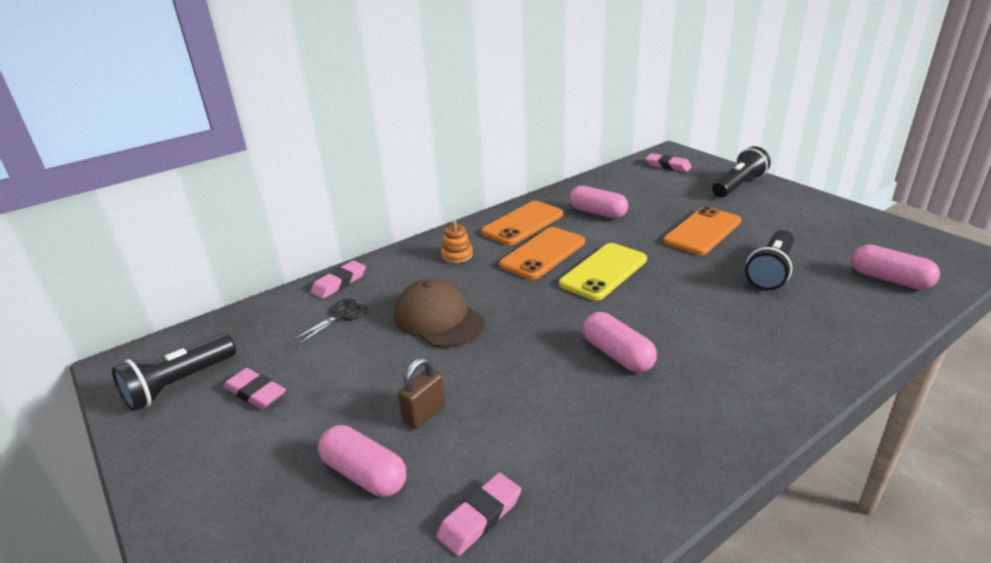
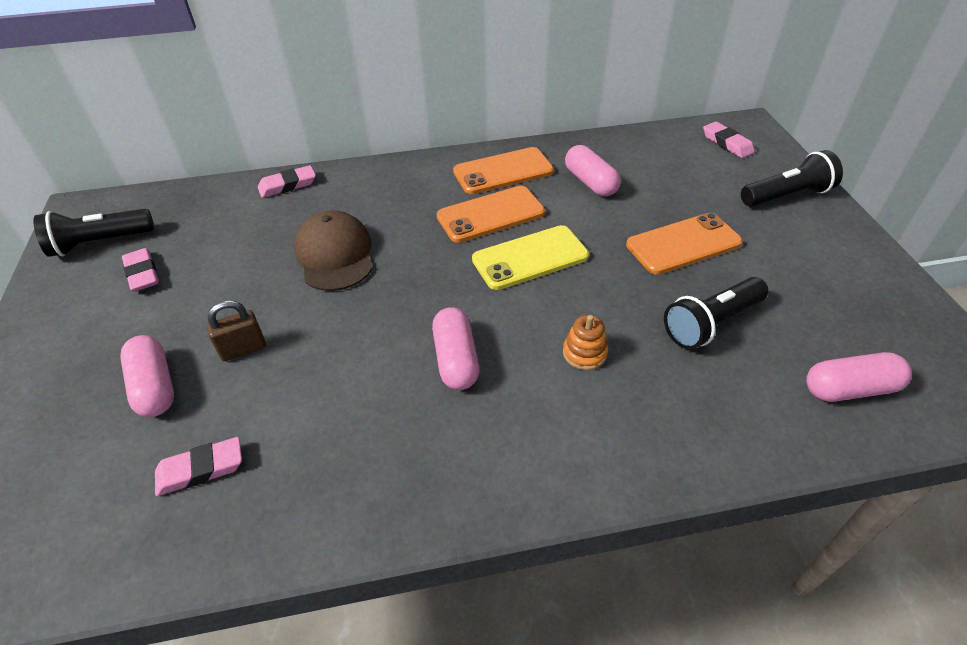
camera: 25 degrees right, 15 degrees up
black scissors [291,299,367,345] -> none
orange stacking toy [441,220,473,263] -> orange stacking toy moved to [563,315,608,370]
pink capsule [852,244,940,290] -> pink capsule turned 75 degrees counterclockwise [806,352,912,402]

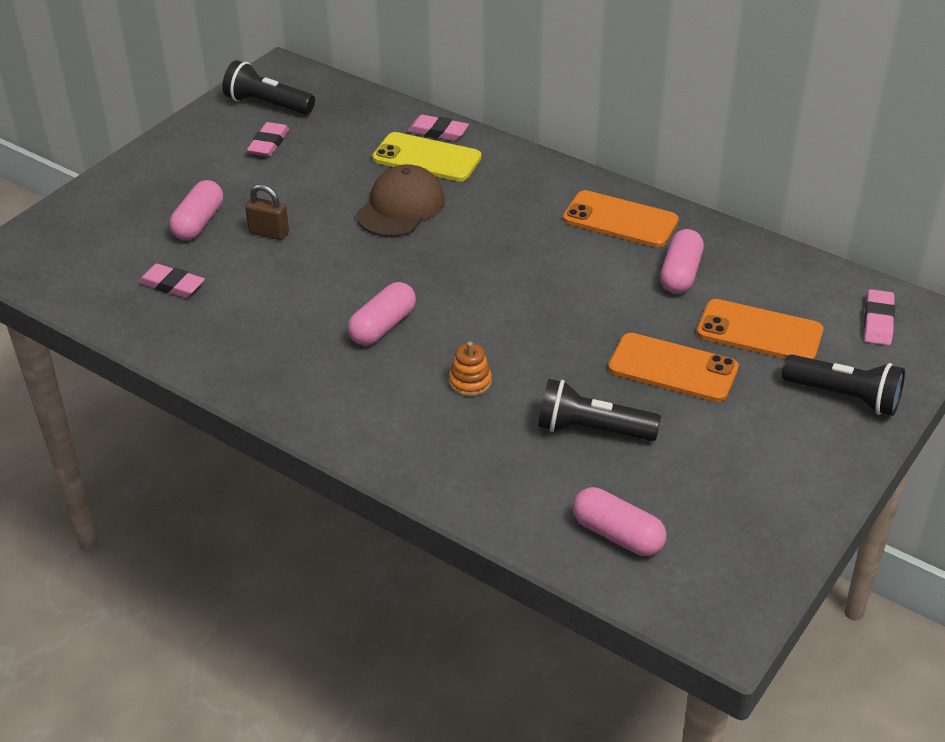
camera: 45 degrees right, 5 degrees down
orange phone [436,186,545,243] -> orange phone moved to [697,299,824,359]
yellow phone [472,225,589,290] -> yellow phone moved to [372,132,482,182]

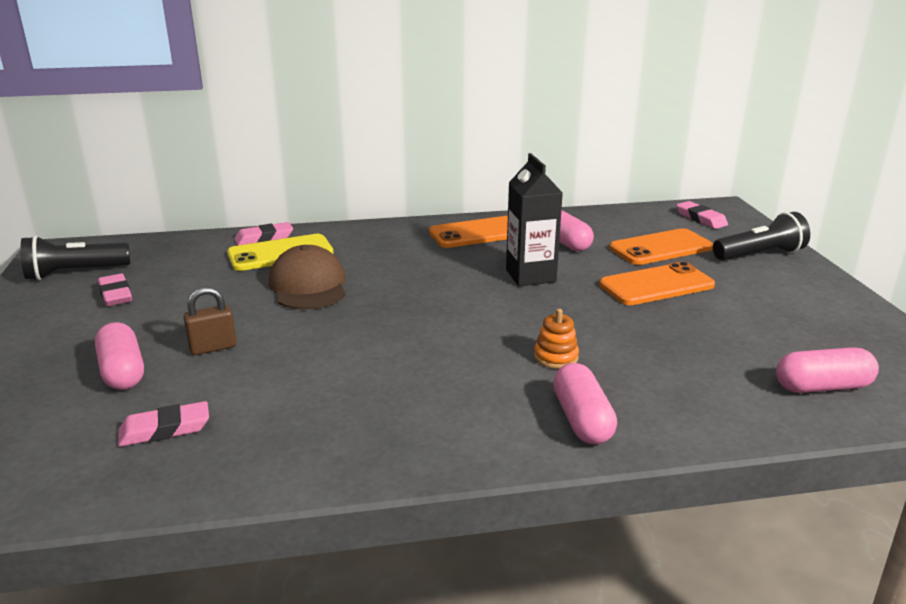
camera: 45 degrees left, 15 degrees down
pink capsule [347,282,416,346] -> pink capsule moved to [553,363,617,444]
black flashlight [538,379,661,441] -> none
none -> black carton [506,153,563,286]

